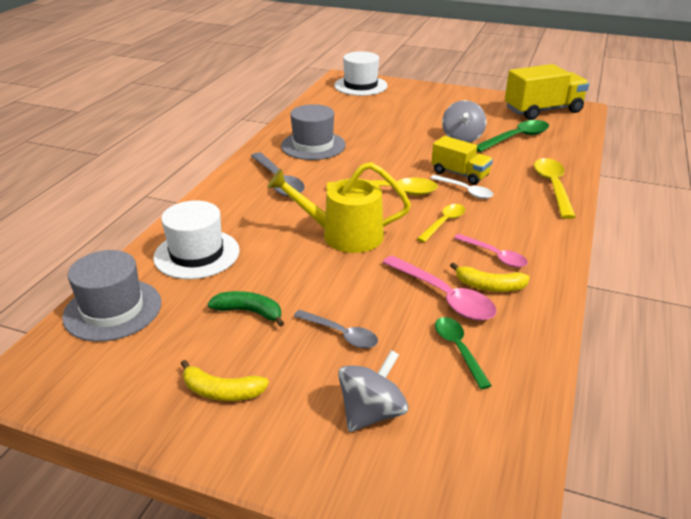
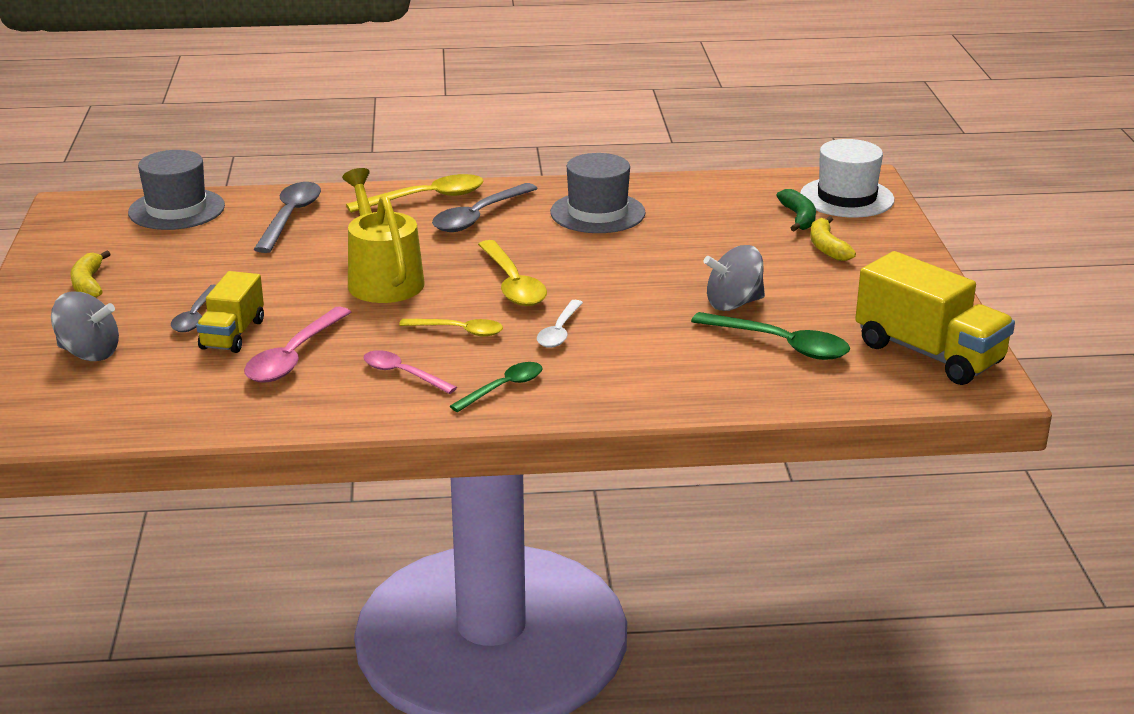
camera: 65 degrees right, 5 degrees down
white hat [153,201,239,279] -> grey spoon [253,182,321,253]
green banana [207,291,284,327] -> green banana moved to [777,189,816,231]
yellow truck [431,136,493,185] -> yellow truck moved to [196,271,264,353]
green spoon [435,317,492,389] -> green spoon moved to [450,362,542,412]
yellow banana [450,262,530,292] -> yellow banana moved to [810,216,856,261]
pink spoon [454,234,528,268] -> pink spoon turned 105 degrees clockwise [364,350,457,394]
yellow spoon [534,158,576,219] -> yellow spoon moved to [346,174,484,213]

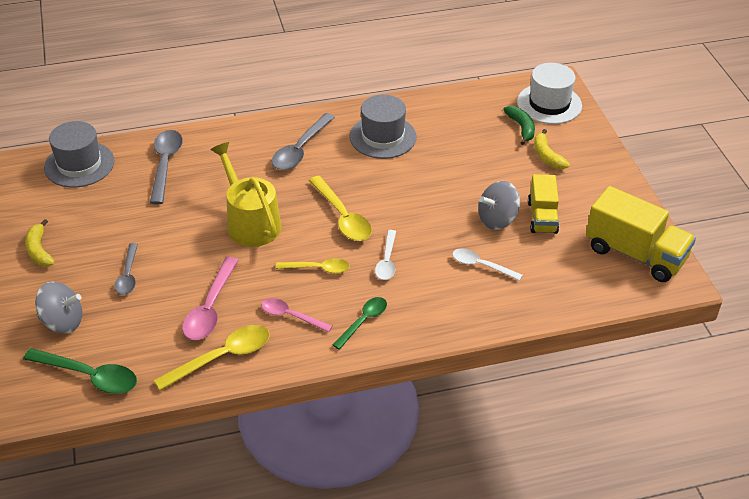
camera: 10 degrees left, 15 degrees up
yellow truck [196,271,264,353] -> yellow truck moved to [528,174,559,234]
yellow spoon [346,174,484,213] -> yellow spoon moved to [154,325,270,391]
green spoon [691,312,850,360] -> green spoon moved to [23,348,137,394]
none -> white spoon [452,248,522,281]

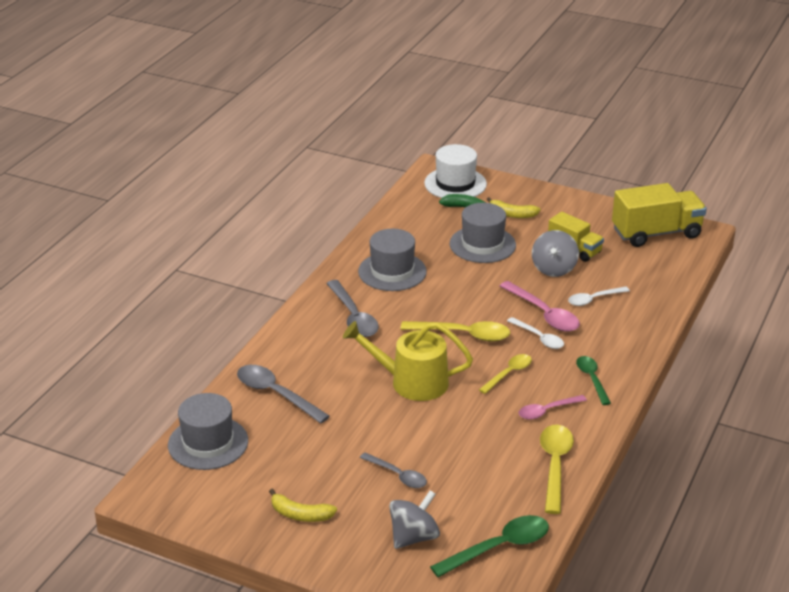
camera: 50 degrees left, 10 degrees down
pink spoon [182,257,239,340] -> pink spoon moved to [500,281,580,332]
none -> grey hat [450,203,516,263]

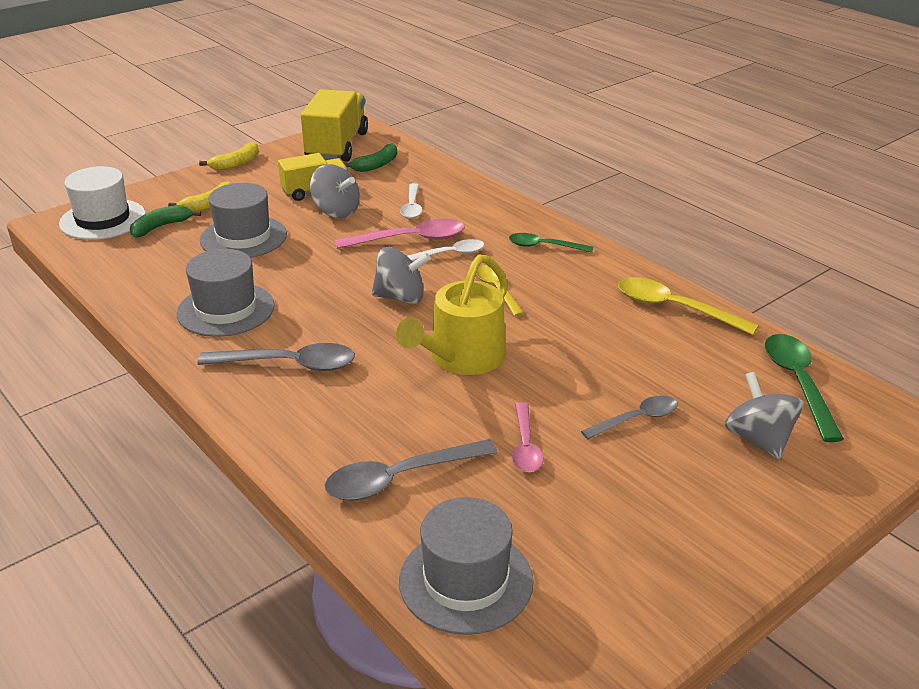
camera: 65 degrees left, 0 degrees up
yellow banana [269,488,337,522] -> yellow banana moved to [199,142,259,170]
yellow spoon [400,321,510,342] -> grey spinning top [372,247,431,304]
pink spoon [519,395,587,420] -> pink spoon moved to [512,402,544,473]
none -> green banana [344,143,397,172]

